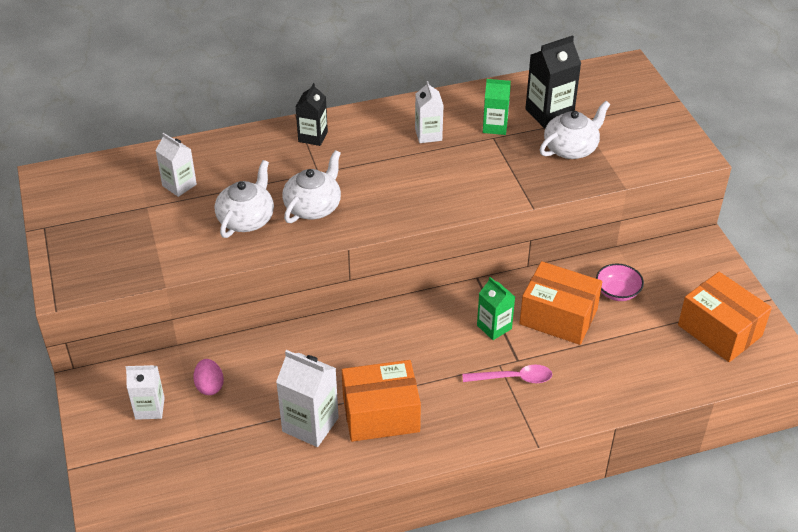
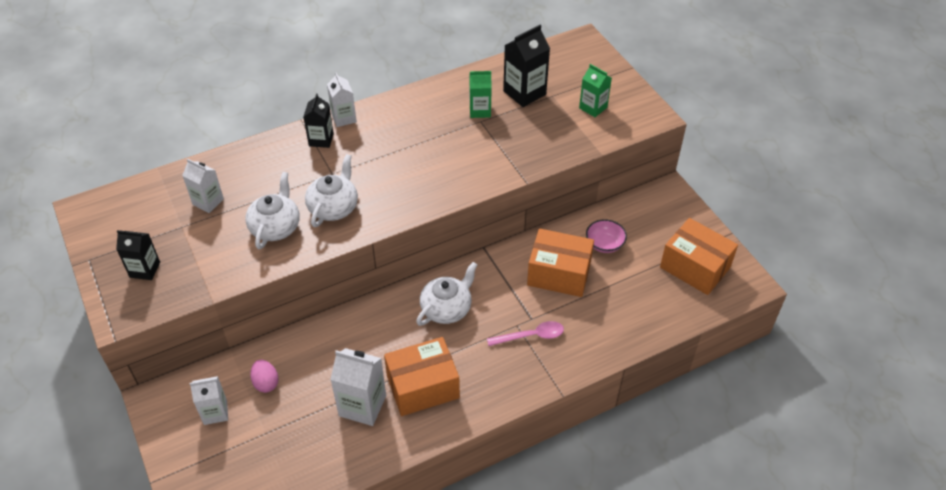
camera: 10 degrees left, 5 degrees up
white carton [415,81,444,143] -> white carton moved to [327,72,357,127]
green carton [477,277,515,340] -> green carton moved to [579,64,612,117]
white teapot [540,101,610,159] -> white teapot moved to [416,262,477,326]
none -> black carton [116,230,160,280]

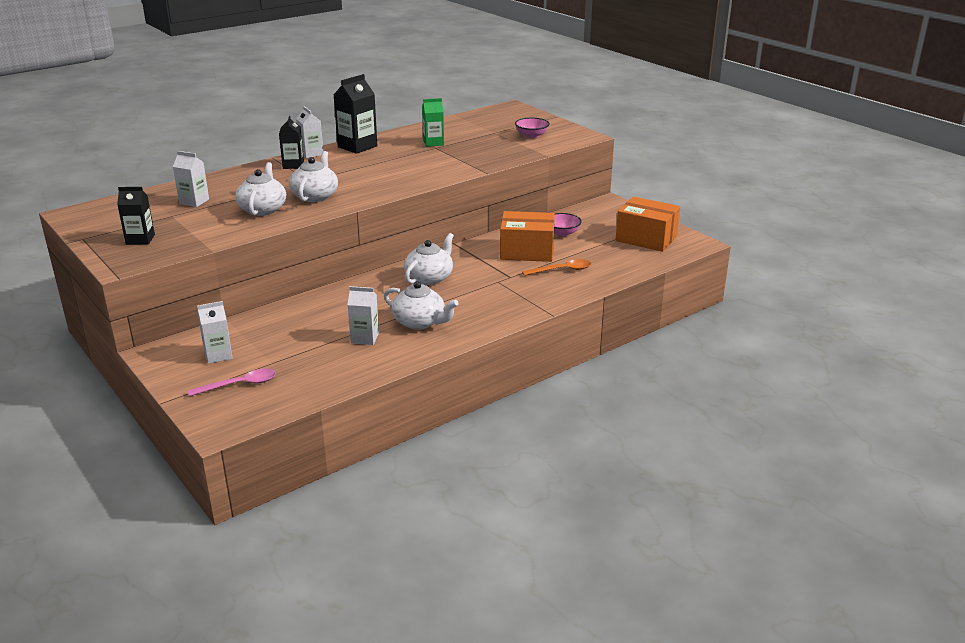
camera: 10 degrees left, 20 degrees down
pink egg [250,360,279,393] -> none
white carton [330,348,386,426] -> white carton [348,286,379,345], size x0.65
orange box [384,337,460,416] -> white teapot [384,281,458,329]
pink spoon [487,321,564,346] -> pink spoon moved to [188,368,276,397]
black carton [503,25,550,107] -> black carton moved to [334,74,378,154]
green carton [579,64,612,117] -> pink bowl [515,118,550,138]
none -> orange spoon [522,259,591,276]

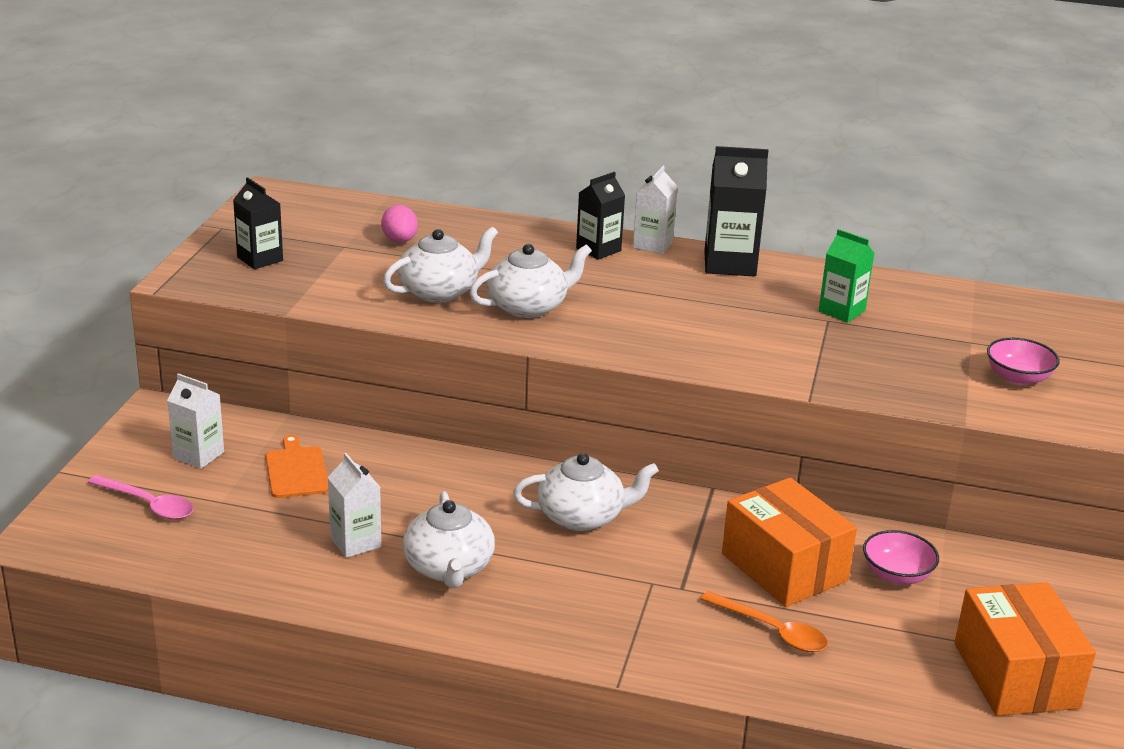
camera: 50 degrees right, 0 degrees up
white carton [173,151,209,207] -> pink egg [381,205,418,243]
none -> orange cutting board [265,435,328,498]

